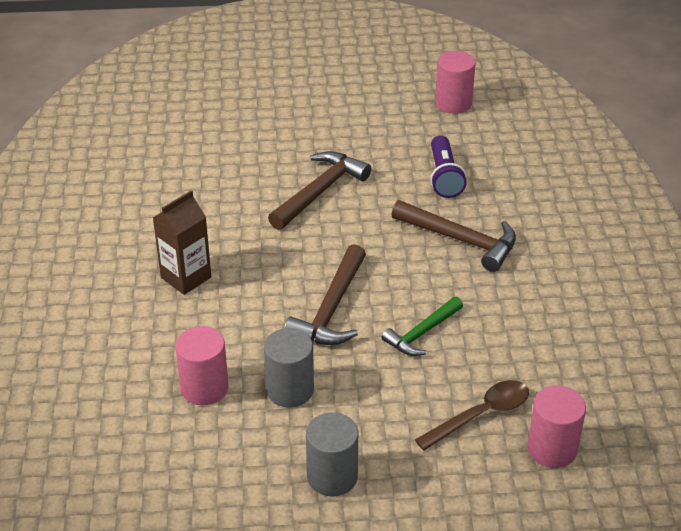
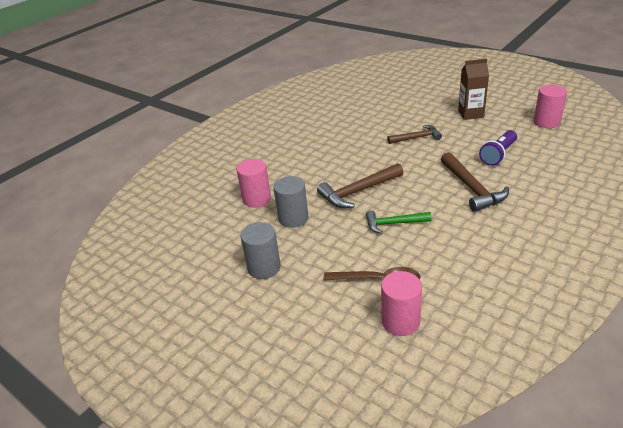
camera: 45 degrees right, 5 degrees down
brown carton [153,190,211,295] -> brown carton moved to [458,59,489,120]
brown hammer [268,151,371,230] -> brown hammer [387,125,442,144], size x0.66

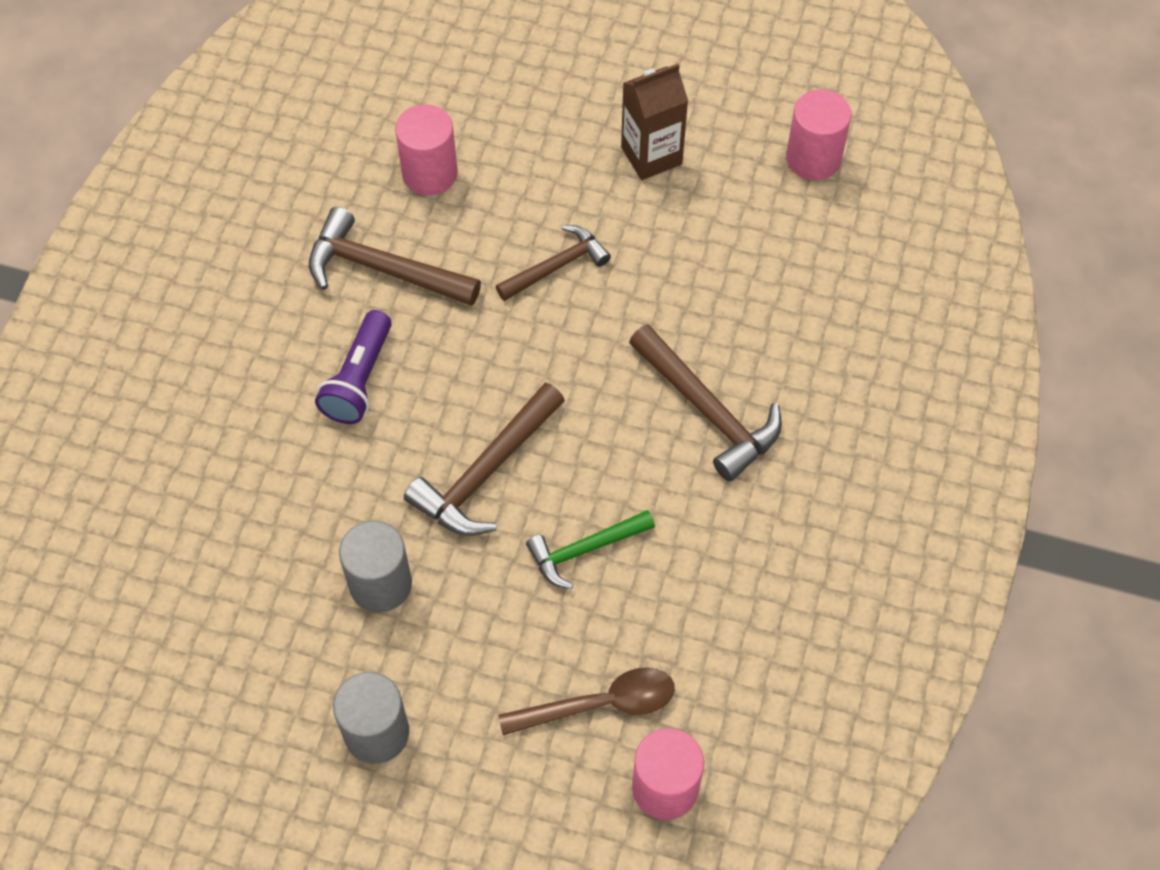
camera: 25 degrees left, 25 degrees up
pink cylinder [237,159,271,208] -> pink cylinder moved to [395,104,458,196]
purple flashlight [479,130,517,166] -> purple flashlight moved to [315,310,392,424]
none -> brown hammer [309,207,481,306]

